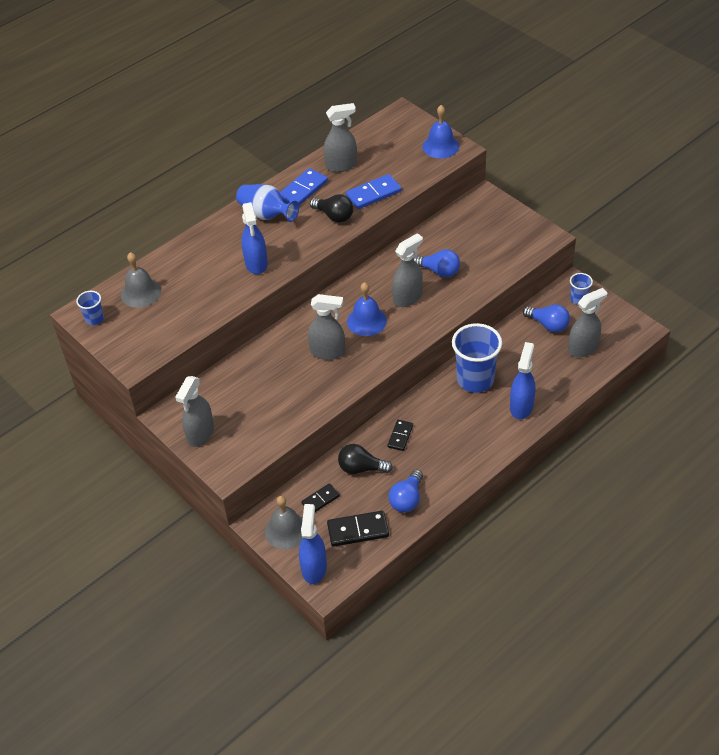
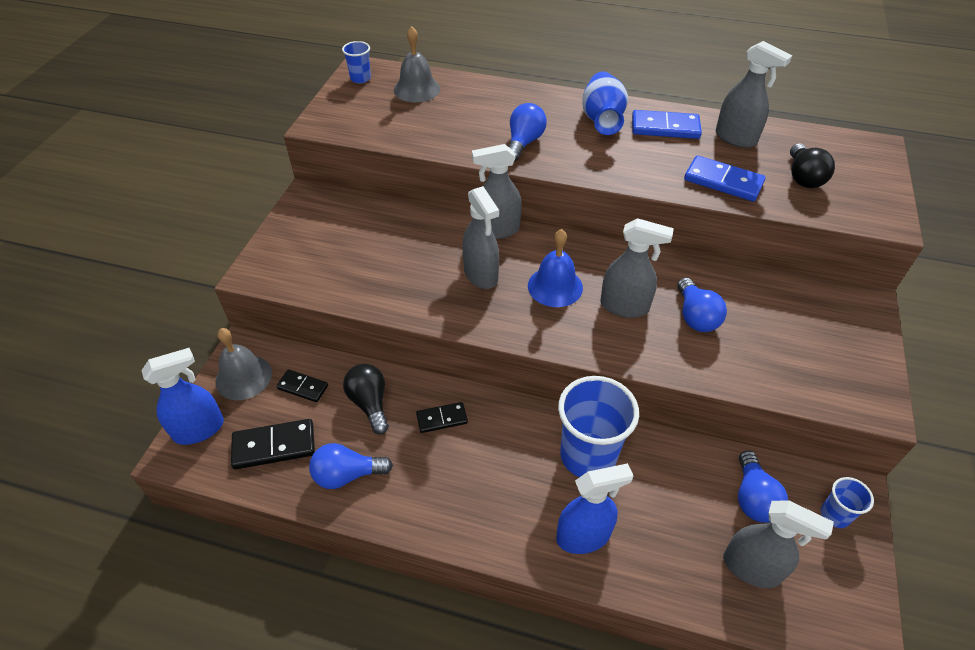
camera: 55 degrees right, 0 degrees up
grey spray bottle [176,376,214,447] -> grey spray bottle moved to [472,144,522,239]
blue spray bottle [241,202,268,274] -> blue light bulb [508,103,547,161]
black light bulb [310,194,353,223] -> black light bulb moved to [790,143,835,188]
black domino [327,511,389,547] -> black domino turned 60 degrees counterclockwise [231,419,315,469]
blue bell [422,105,459,159] -> none

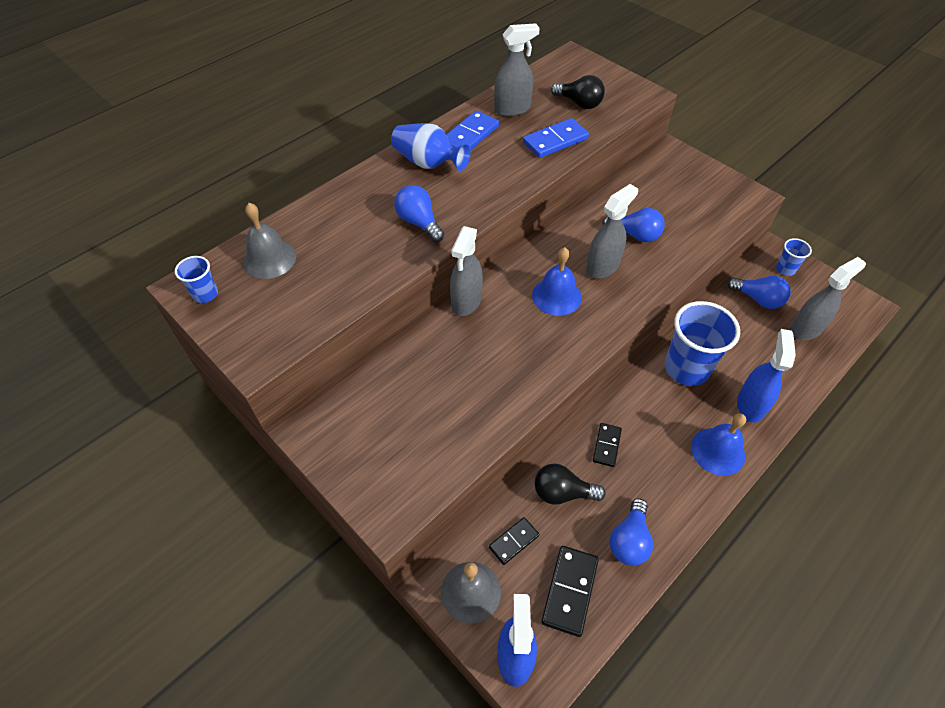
camera: 60 degrees left, 5 degrees up
grey spray bottle [462,186,499,289] -> none
none -> blue bell [691,413,746,476]

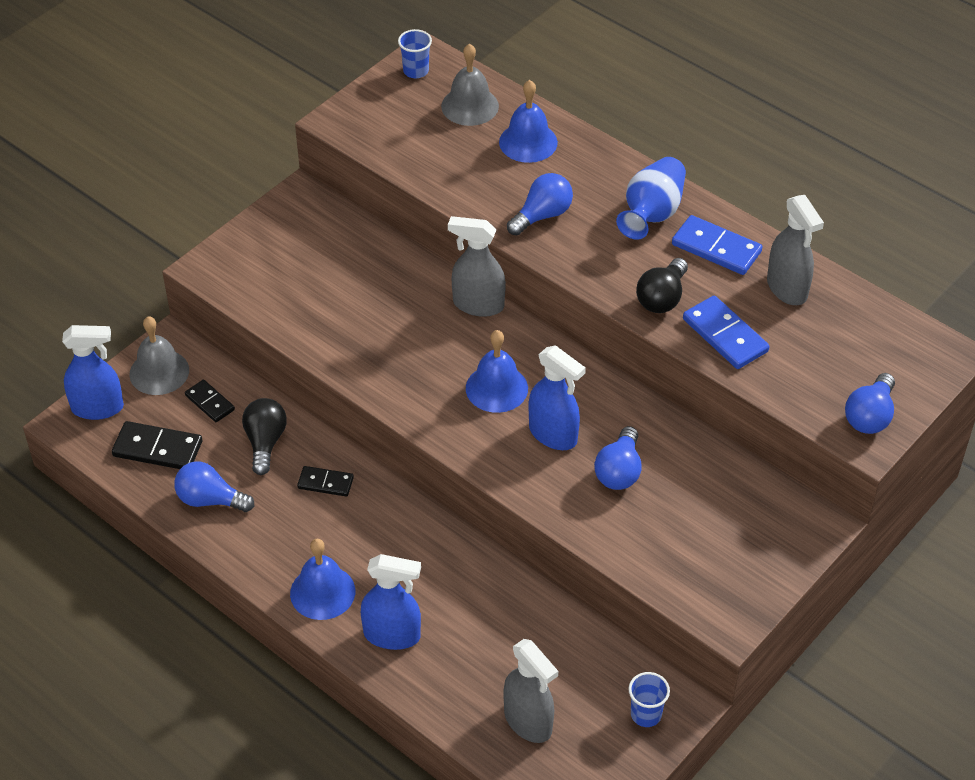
camera: 85 degrees right, 5 degrees down
black light bulb [551,75,605,109] -> black light bulb moved to [636,258,688,313]
grey spray bottle [586,184,638,279] -> blue spray bottle [529,345,586,450]
blue cup [665,301,740,386] -> none
blue light bulb [727,276,791,309] -> blue light bulb moved to [845,373,895,434]
none -> blue bell [499,80,558,163]

